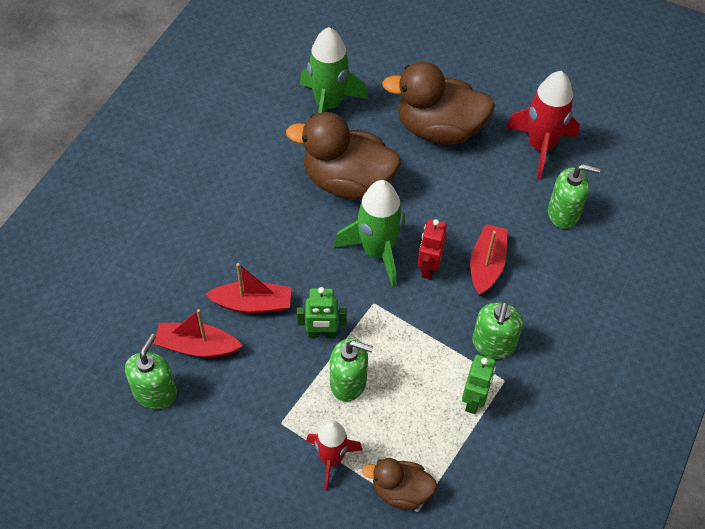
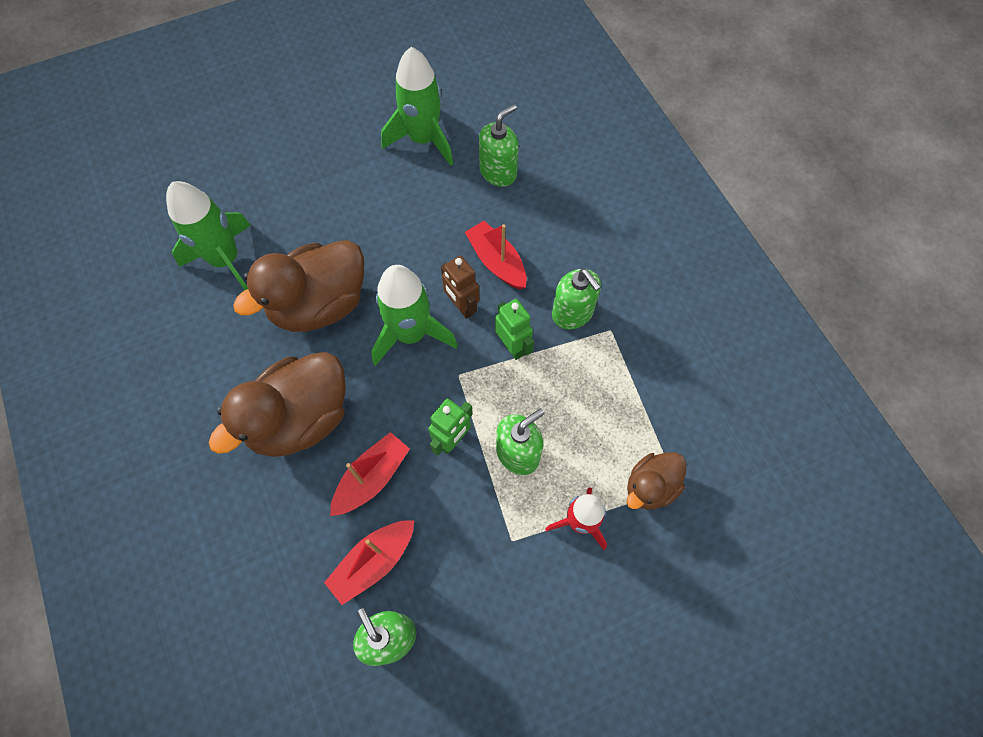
camera: 50 degrees left, 10 degrees up
brown duck [382,62,495,145] -> brown duck moved to [209,352,346,457]
red robot [418,219,447,280] -> brown robot [441,255,479,319]
green robot [462,355,496,414] -> green robot moved to [495,299,534,360]
red rocket [506,71,580,180] -> green rocket [381,47,453,166]

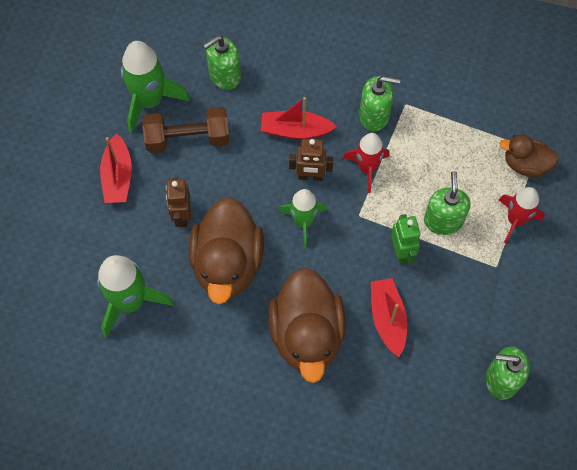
camera: 50 degrees left, 0 degrees up
red boat [324,520,414,605] -> red boat moved to [100,133,132,203]
green rocket [371,265,458,366] -> green rocket [279,189,327,248], size x0.66
green soap dispenser [479,104,519,187] -> green soap dispenser turned 120 degrees counterclockwise [203,36,241,90]
green robot [495,299,534,360] -> red rocket [343,133,390,193]
brown duck [626,452,686,510] -> brown duck turned 105 degrees clockwise [500,134,559,178]
none -> brown dumbbell [143,107,229,153]
none -> brown robot [166,178,191,227]

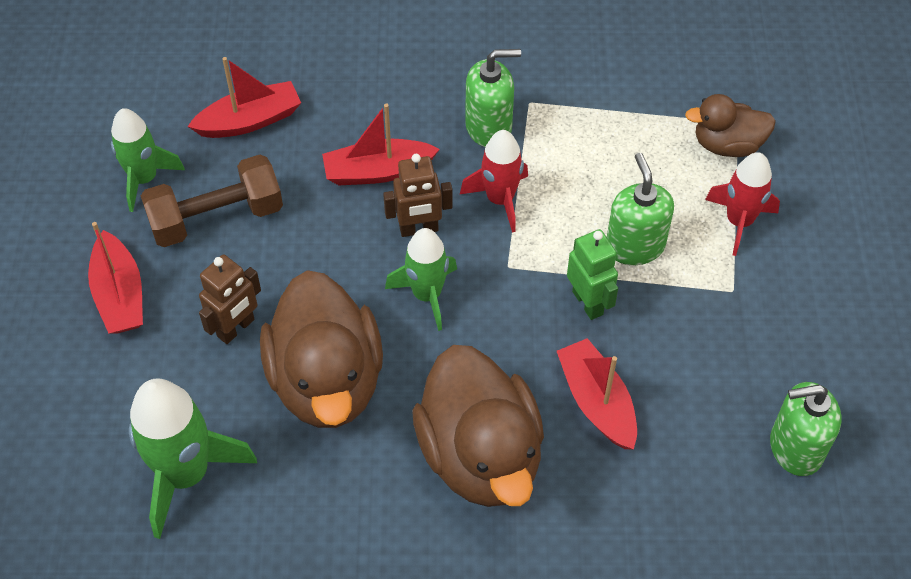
camera: 15 degrees left, 10 degrees down
green rocket [121,41,190,134] -> green rocket [111,108,185,212], size x0.66
brown robot [166,178,191,227] -> brown robot turned 120 degrees counterclockwise [199,255,261,344]
green soap dispenser [203,36,241,90] -> red boat [187,57,301,138]

